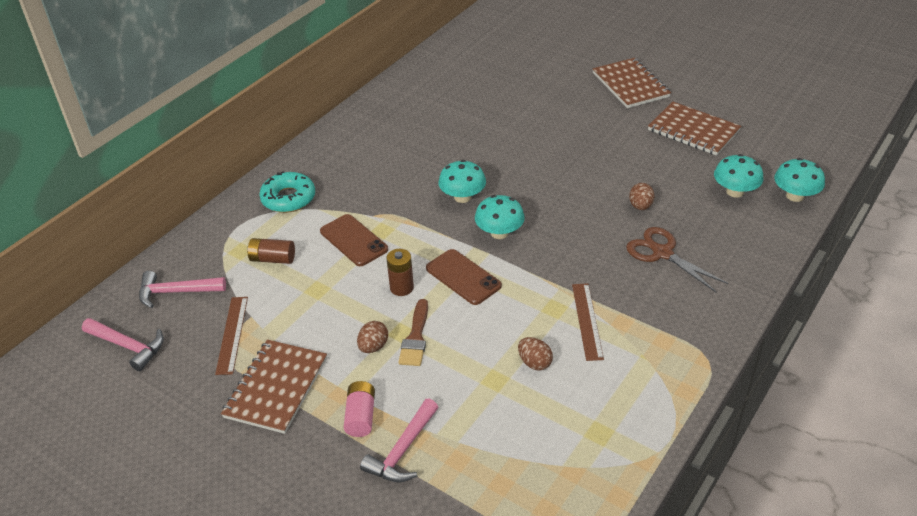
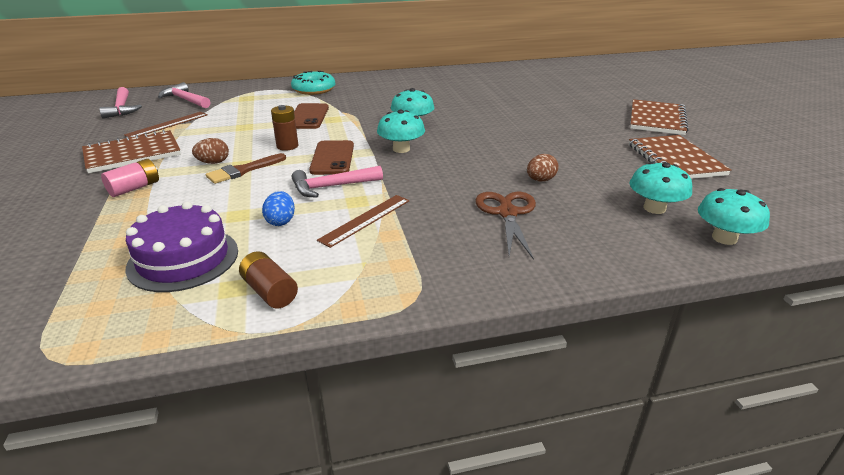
camera: 40 degrees right, 10 degrees down
brown battery [247,238,295,264] -> brown battery moved to [239,251,298,308]
pink hammer [360,399,438,482] -> pink hammer moved to [292,166,383,198]
brown egg [518,337,553,371] -> blue egg [262,191,295,226]
none -> purple cake [125,202,238,292]

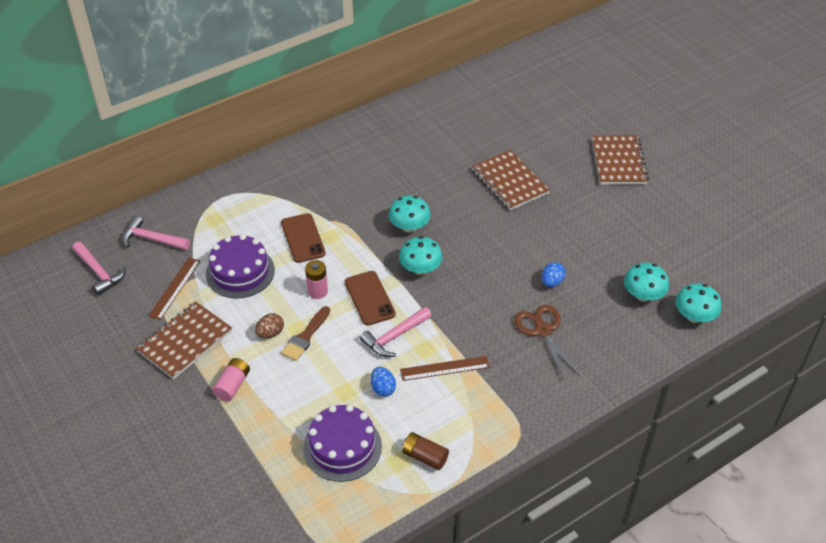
camera: 20 degrees left, 15 degrees up
brown battery [271,105,298,151] -> pink battery [305,260,328,299]
turquoise donut [291,71,335,95] -> none
brown ruler [317,195,409,248] -> brown ruler turned 60 degrees clockwise [400,356,490,381]
brown egg [527,154,559,181] -> blue egg [542,262,566,287]
brown notebook [629,135,731,179] -> brown notebook moved to [472,150,550,210]
none -> purple cake [206,234,275,298]

